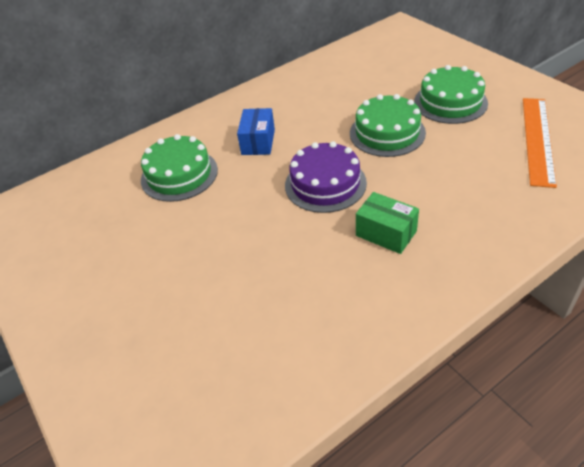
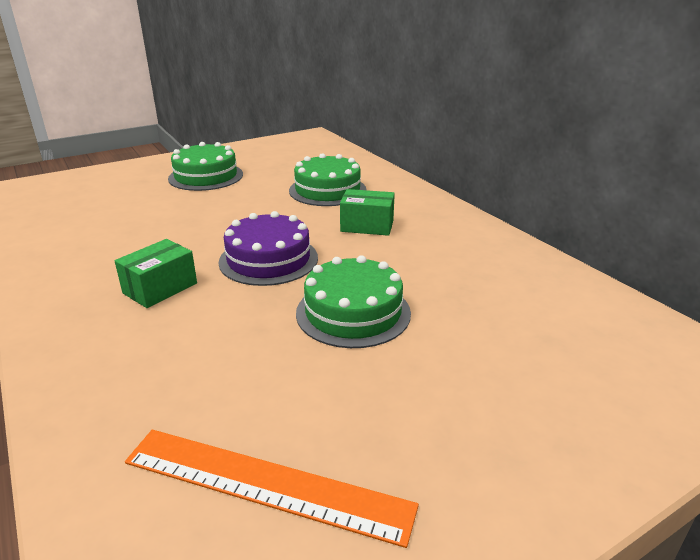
camera: 90 degrees right, 15 degrees down
blue box [237,108,275,155] -> green box [340,189,395,236]
green cake [414,65,488,124] -> green cake moved to [168,142,243,191]

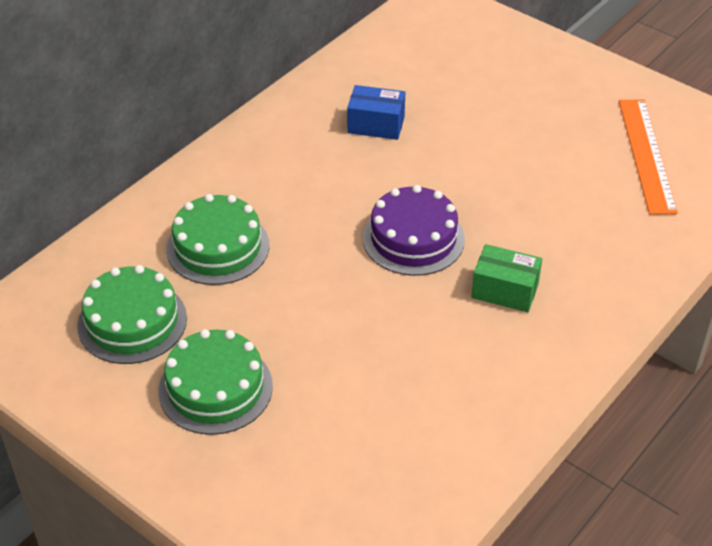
camera: 110 degrees left, 15 degrees up
green cake [296,255,411,348] -> green cake moved to [77,265,187,364]
green box [340,189,395,236] -> none
none -> blue box [347,85,405,140]

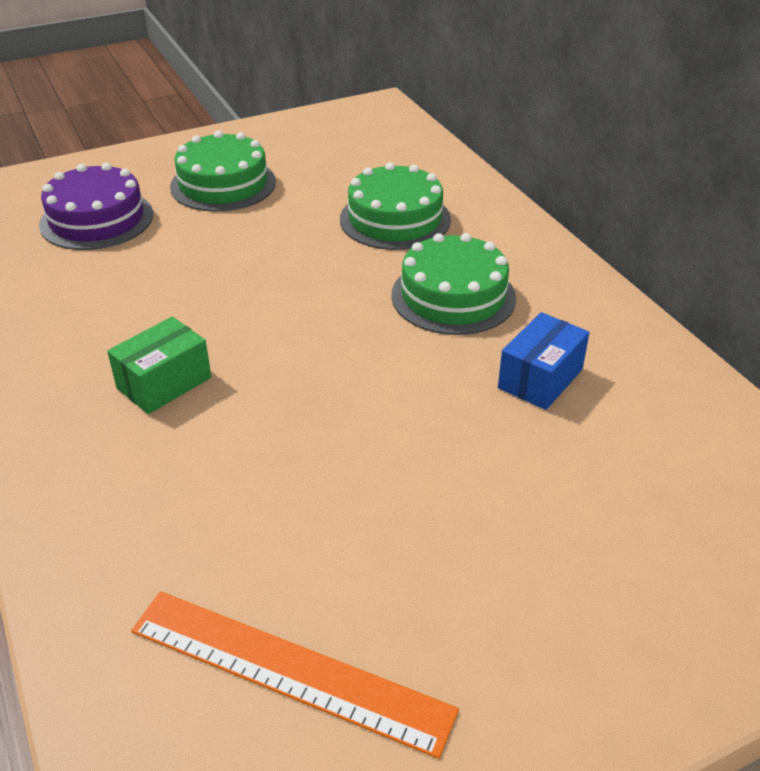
camera: 115 degrees right, 5 degrees down
green cake [77,265,187,364] -> green cake moved to [391,233,516,335]
purple cake [363,185,465,276] -> purple cake moved to [39,163,153,250]

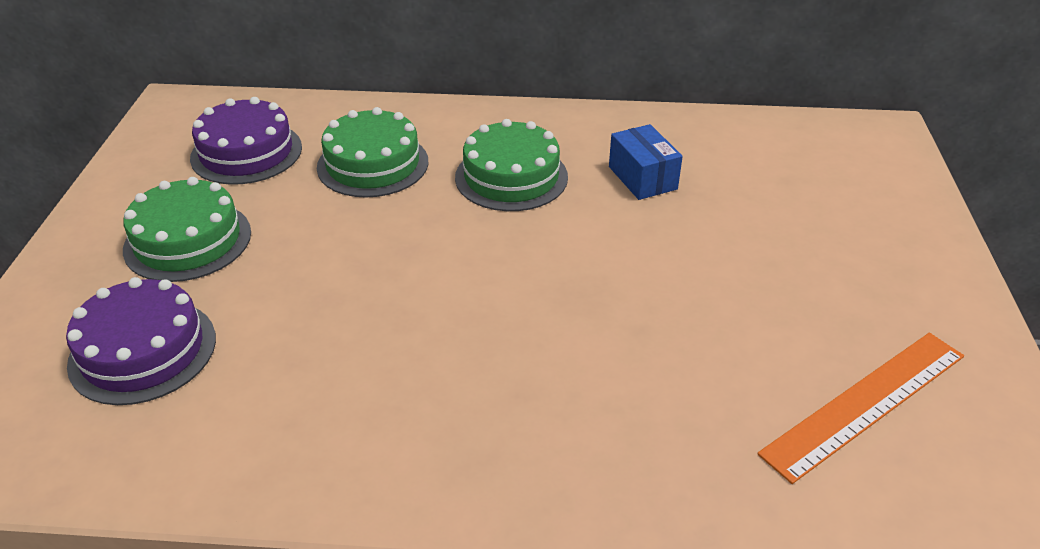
camera: 60 degrees left, 0 degrees up
green box [107,316,211,414] -> none
none -> purple cake [190,97,302,185]

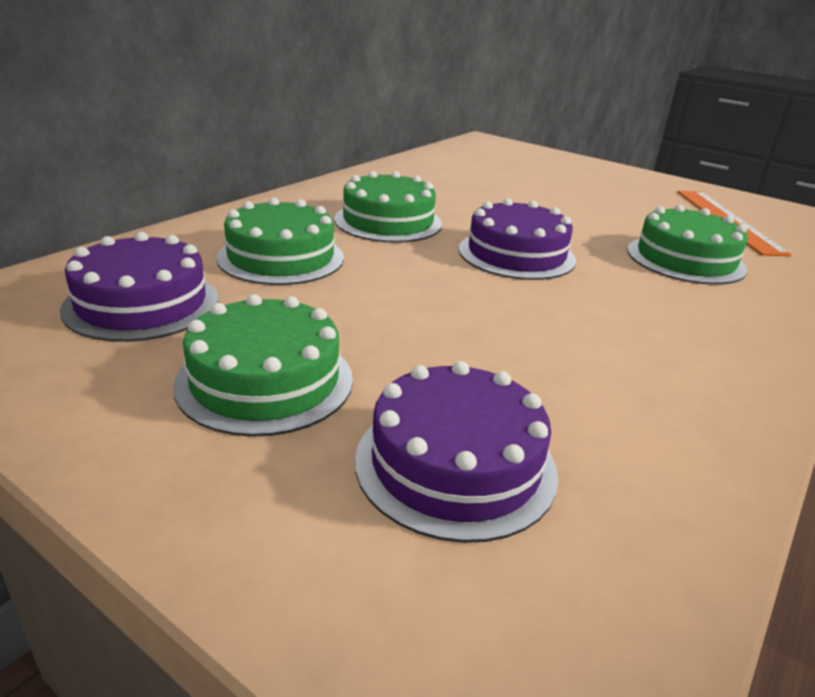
camera: 60 degrees left, 10 degrees down
blue box [609,124,683,200] -> none
none -> purple cake [459,198,576,280]
none -> green cake [627,205,748,285]

